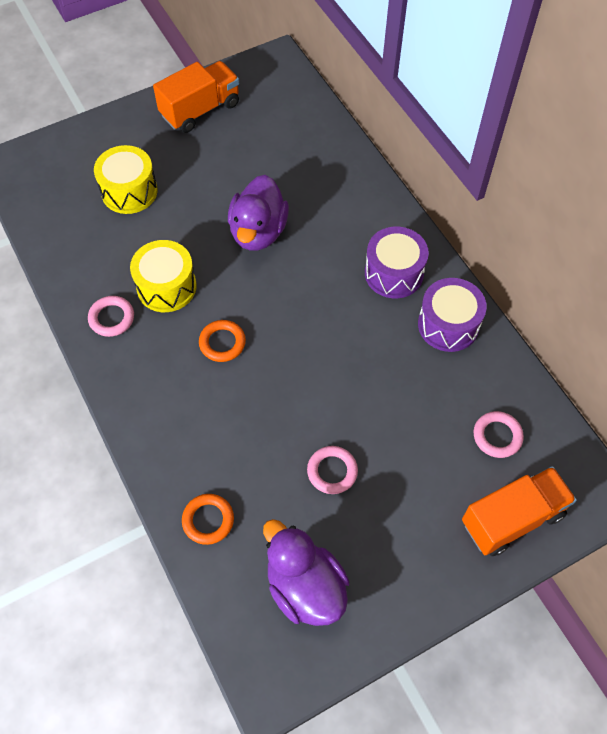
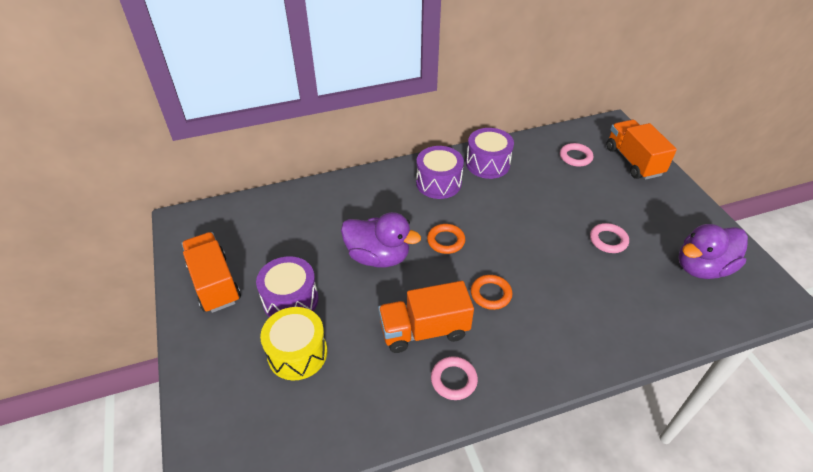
camera: 80 degrees left, 15 degrees down
yellow drum [130,240,197,312] -> orange truck [378,281,474,353]
orange ring [182,494,234,545] -> orange ring moved to [427,224,465,254]
none -> purple drum [256,256,319,317]

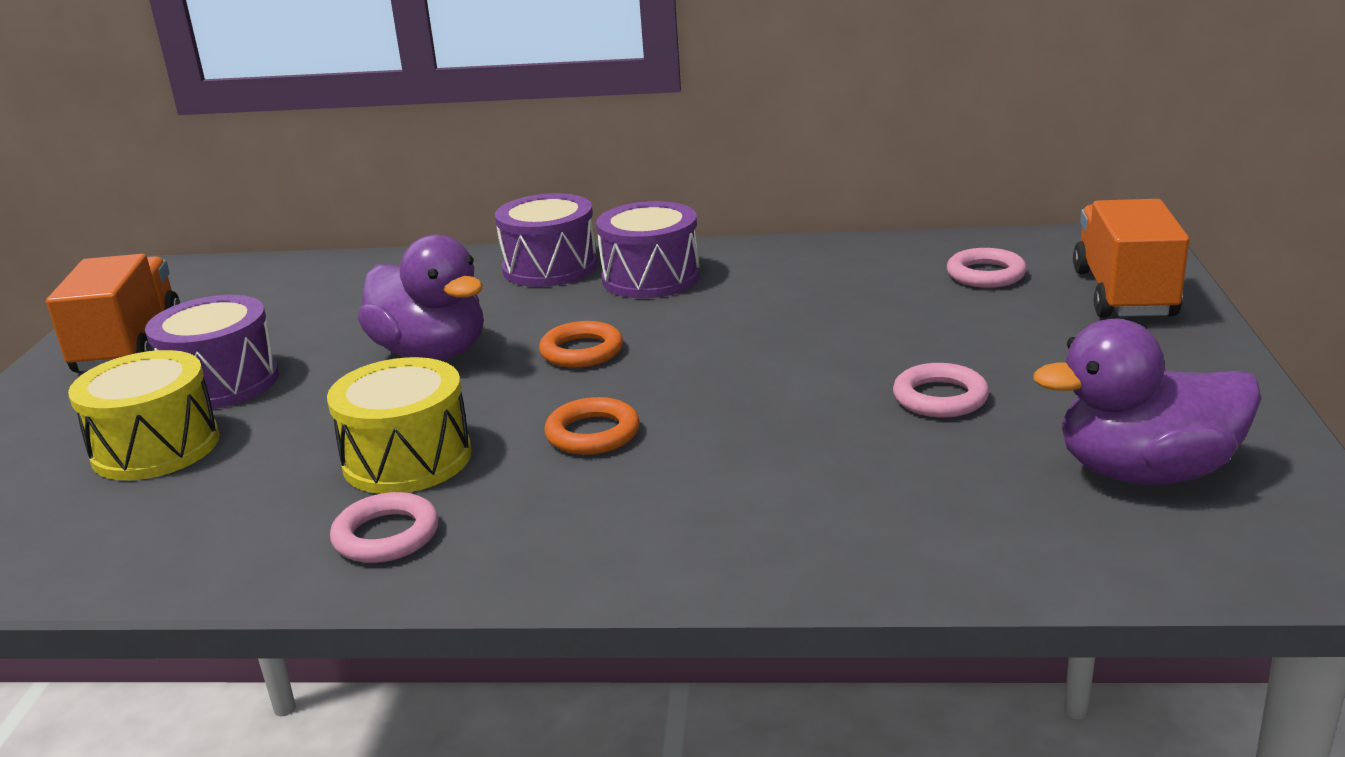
camera: 25 degrees right, 20 degrees down
orange truck [378,281,474,353] -> yellow drum [327,357,472,494]
purple drum [466,128,514,179] -> purple drum moved to [495,193,598,287]

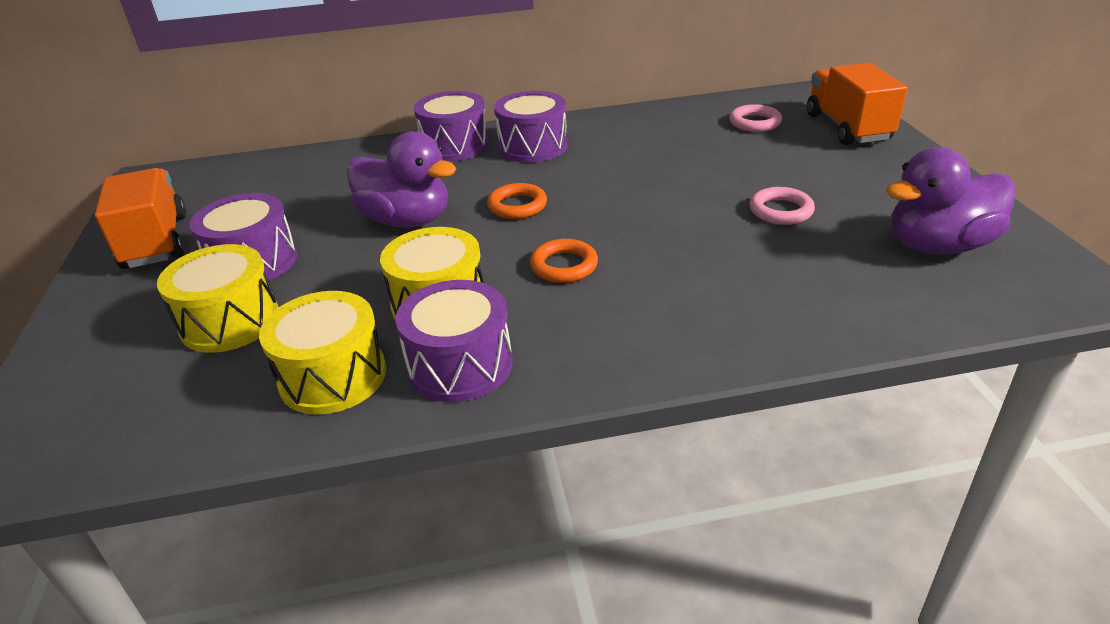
camera: 15 degrees left, 10 degrees up
pink ring [330,492,439,563] -> purple drum [396,280,513,402]
none -> yellow drum [259,291,386,415]

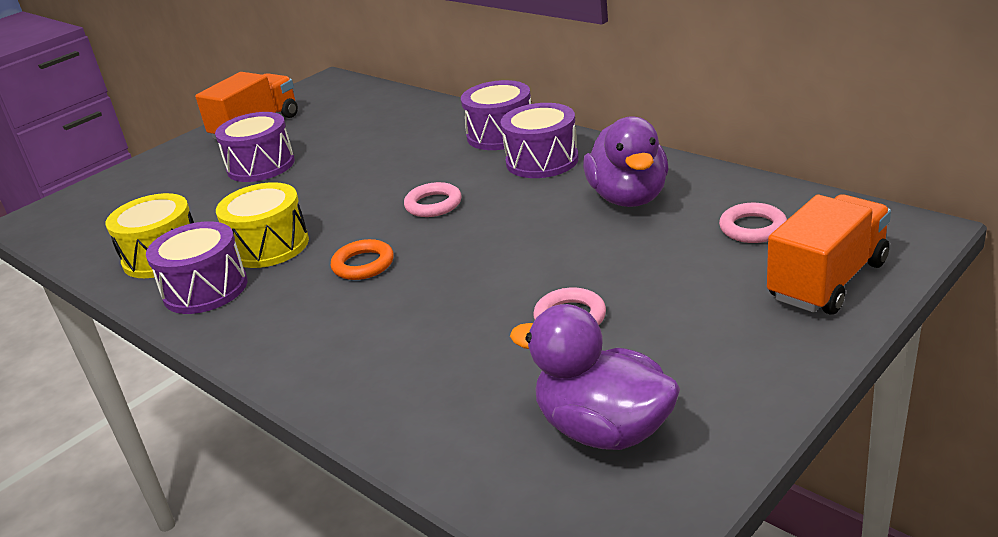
camera: 55 degrees right, 5 degrees down
yellow drum [157,244,279,353] -> none
purple duck [347,131,456,227] -> purple duck moved to [583,116,668,207]
orange ring [487,183,547,219] -> pink ring [404,182,462,217]

